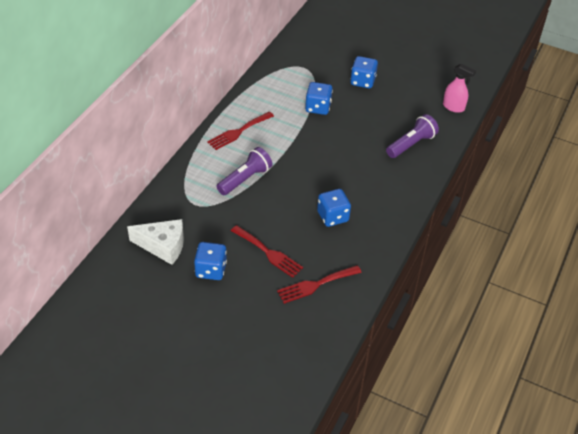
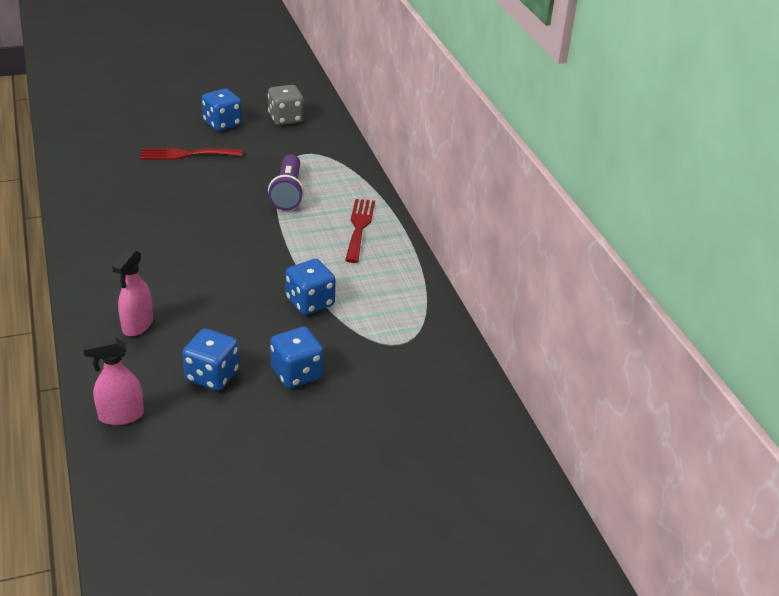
camera: 135 degrees right, 10 degrees down
white cheese [127,219,184,265] -> grey dice [268,85,304,125]
red fork [277,265,362,304] -> none
blue dice [317,189,351,227] -> blue dice moved to [182,328,239,391]
purple flashlight [386,114,439,158] -> pink spray bottle [112,249,153,336]

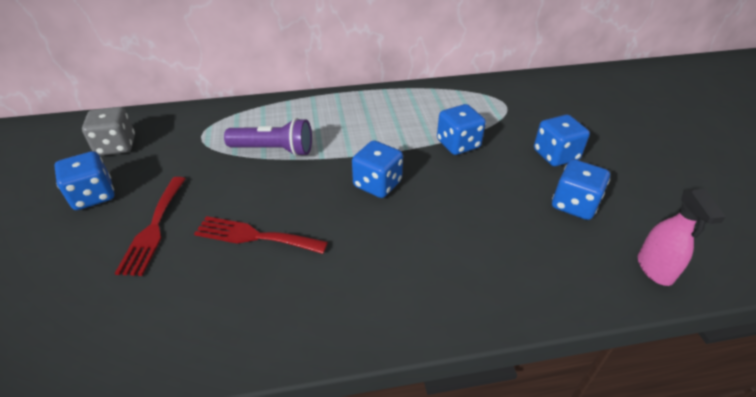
camera: 80 degrees left, 5 degrees up
pink spray bottle [112,249,153,336] -> none
red fork [345,199,375,263] -> red fork moved to [194,216,328,254]
none -> blue dice [352,140,403,198]

